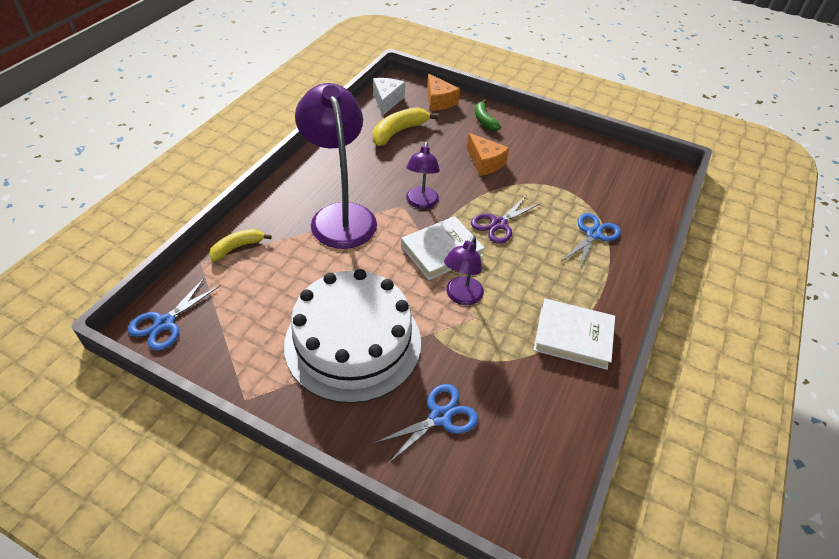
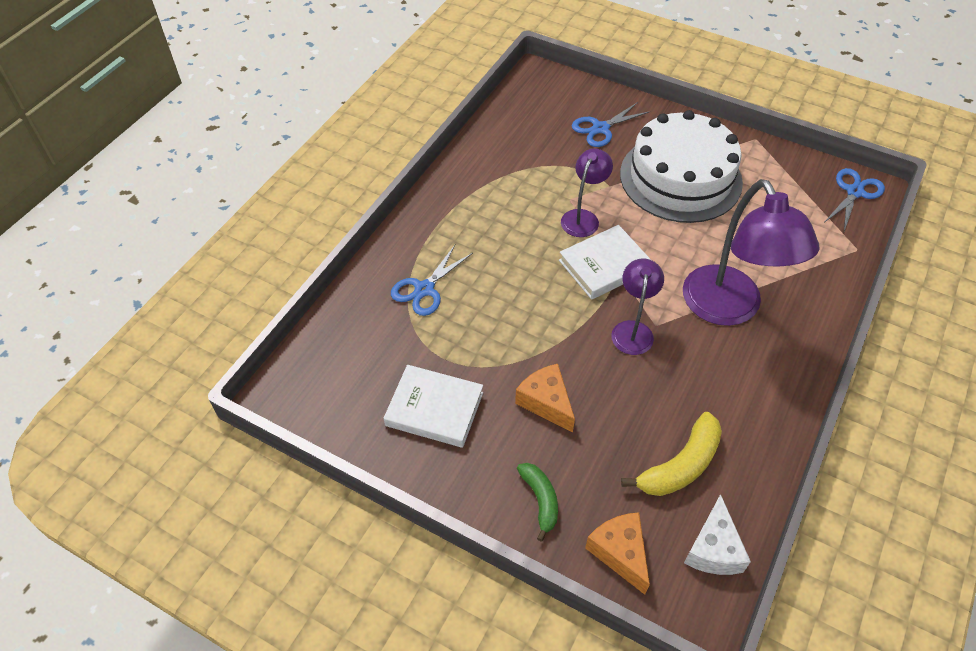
camera: 175 degrees left, 5 degrees up
yellow banana [209,229,272,261] -> none
purple scissors [471,196,541,244] -> none
white book [534,299,615,370] -> white book moved to [384,365,483,448]

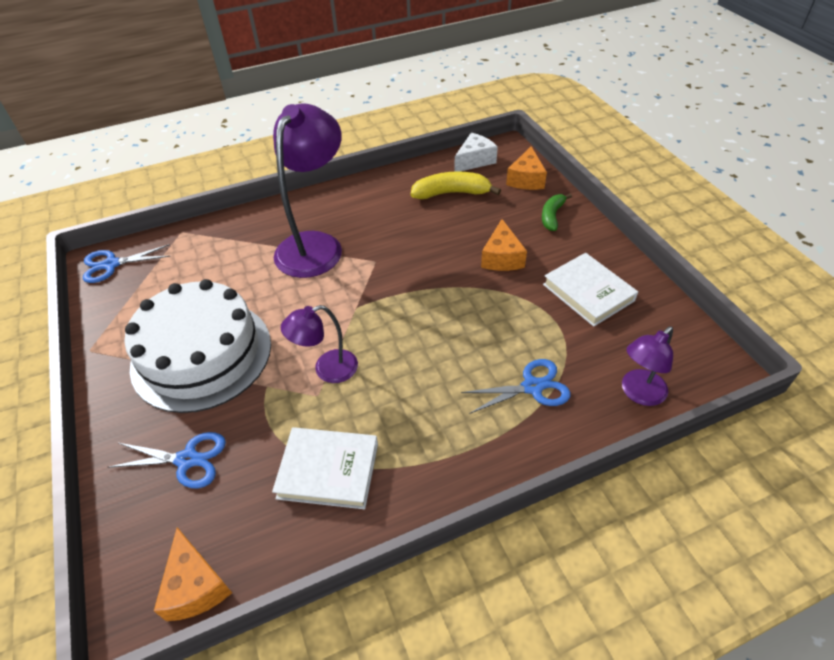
camera: 140 degrees left, 5 degrees down
white book [559,225,651,300] -> white book moved to [272,427,378,509]
purple lamp [611,259,664,355] -> purple lamp moved to [622,326,673,406]
none -> orange cheese [154,527,232,621]

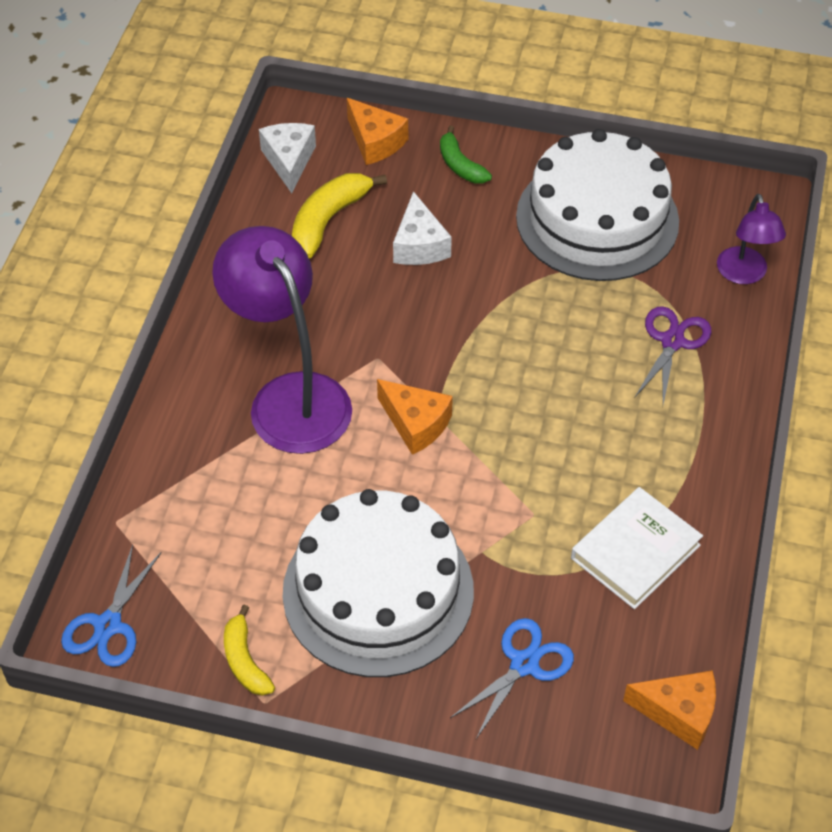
camera: 55 degrees left, 5 degrees up
purple lamp [281,305,358,383] -> none
blue scissors [461,359,571,414] -> purple scissors [635,306,711,404]
orange cheese [481,219,527,271] -> orange cheese moved to [377,379,453,455]
white book [543,253,638,327] -> white cake [516,129,679,281]
none -> yellow banana [224,605,275,696]
none -> white cheese [393,191,452,265]

